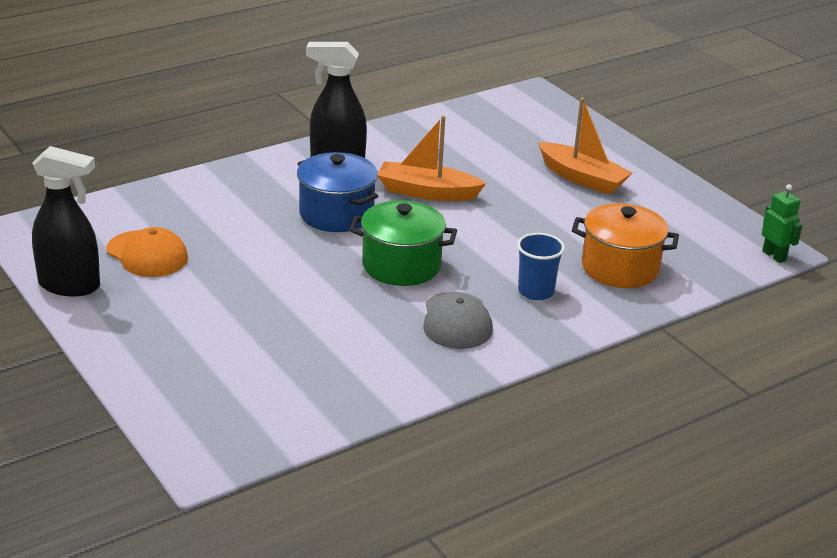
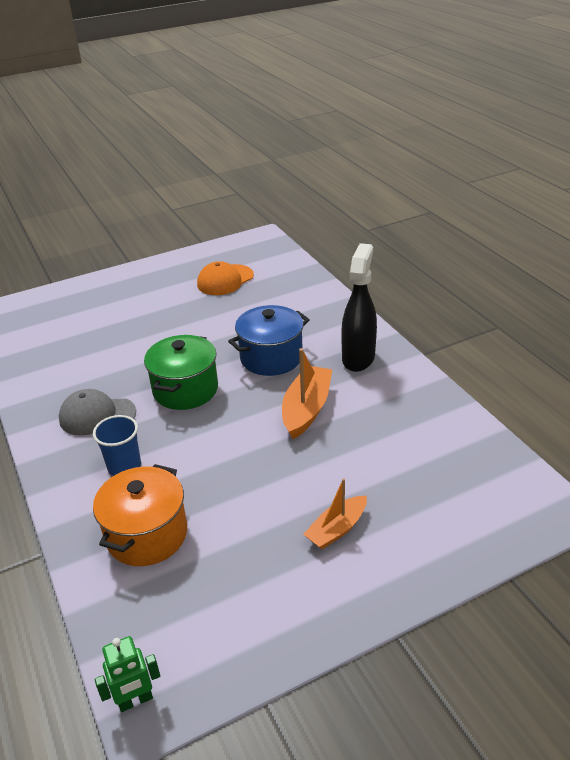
camera: 100 degrees right, 5 degrees up
black spray bottle [32,146,100,297] -> none
orange boat [538,98,632,195] -> orange boat [303,478,367,549], size x0.66

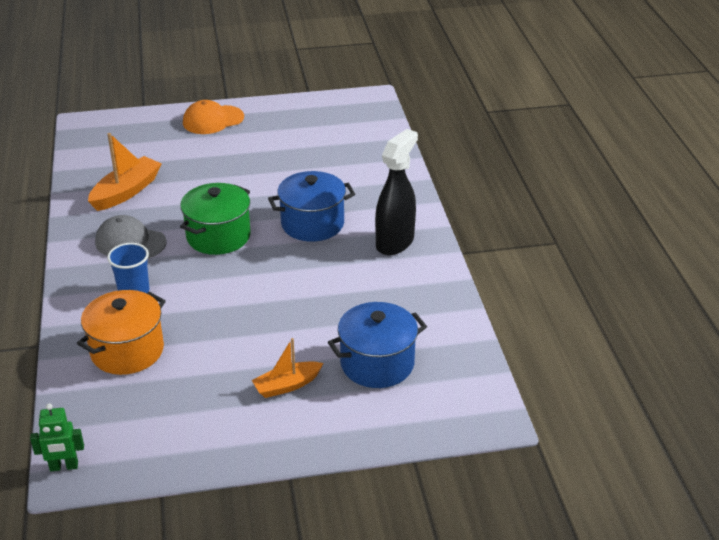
camera: 15 degrees right, 0 degrees up
orange cap [197,261,254,295] -> orange cap moved to [183,100,244,134]
orange boat [282,348,332,439] -> orange boat moved to [88,133,162,211]
none -> blue pot [328,302,427,388]

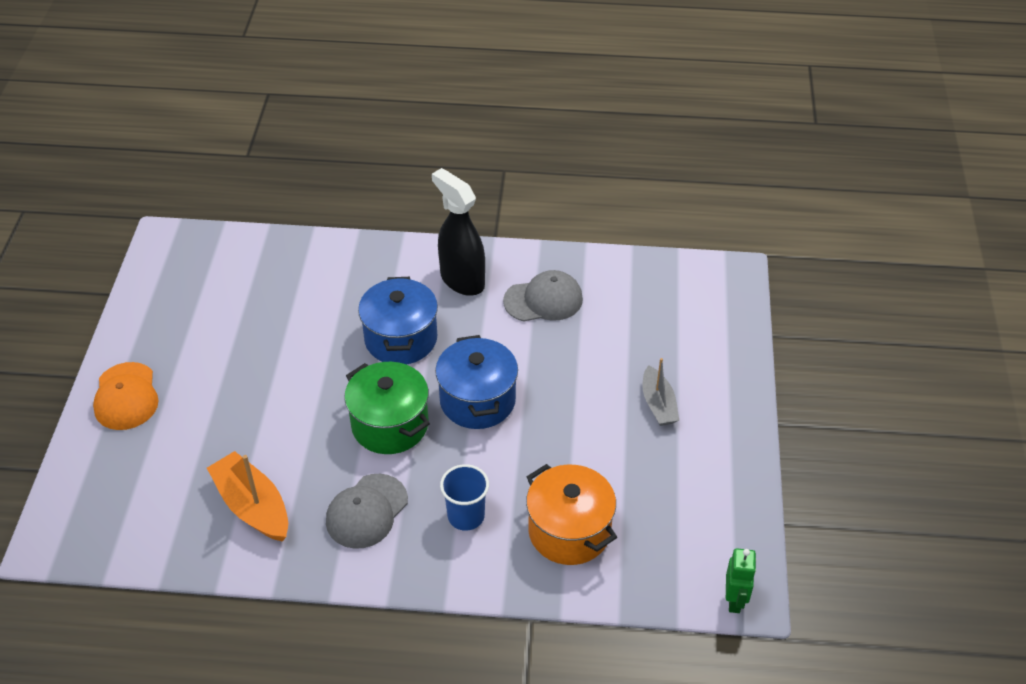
camera: 75 degrees left, 10 degrees up
orange boat [252,338,323,398] -> grey boat [643,358,679,426]
blue pot [328,302,427,388] -> blue pot moved to [435,335,518,429]
none -> grey cap [503,270,583,322]

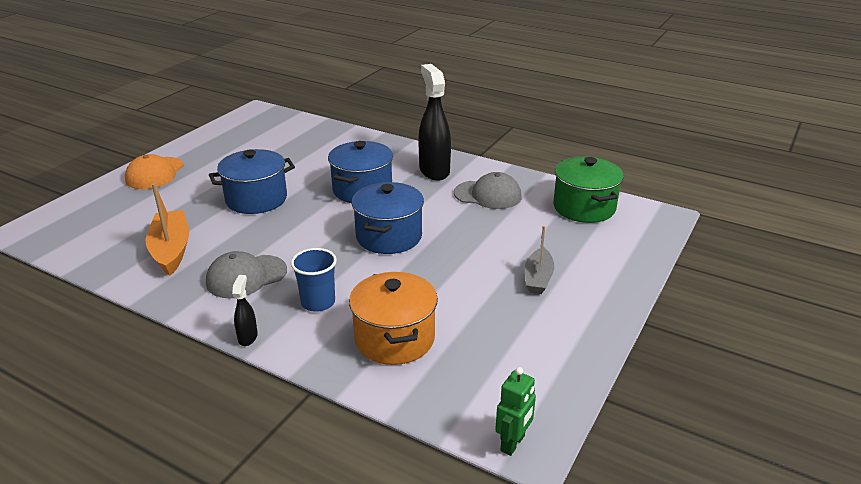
camera: 25 degrees right, 15 degrees down
green pot [344,362,430,454] -> green pot moved to [553,157,624,223]
none -> blue pot [209,149,295,214]
none -> black spray bottle [232,275,258,346]

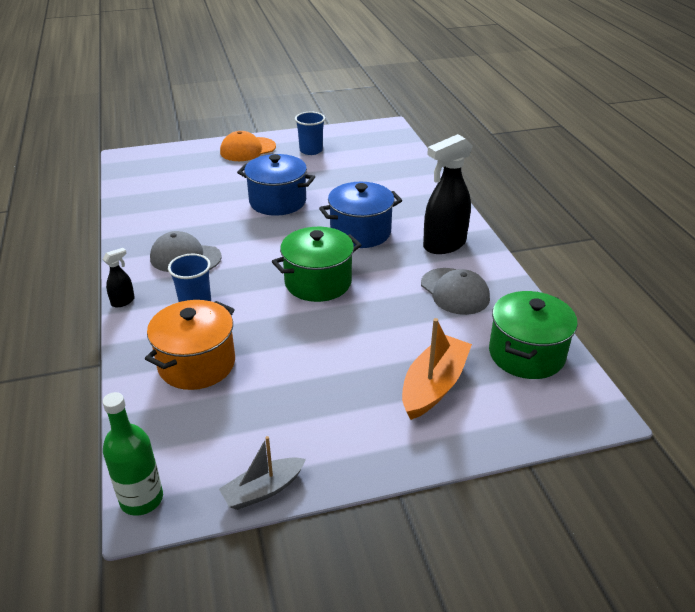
camera: 45 degrees right, 5 degrees up
orange boat [146,183,189,276] -> orange boat moved to [402,318,472,420]
blue pot [352,182,424,254] -> green pot [272,227,361,302]
black spray bottle [418,64,451,181] -> black spray bottle turned 150 degrees counterclockwise [423,134,473,254]
green robot [495,367,536,456] -> green bottle [102,392,163,516]
grey boat [525,226,554,294] -> grey boat moved to [219,436,306,510]
none -> blue cup [295,112,325,155]

